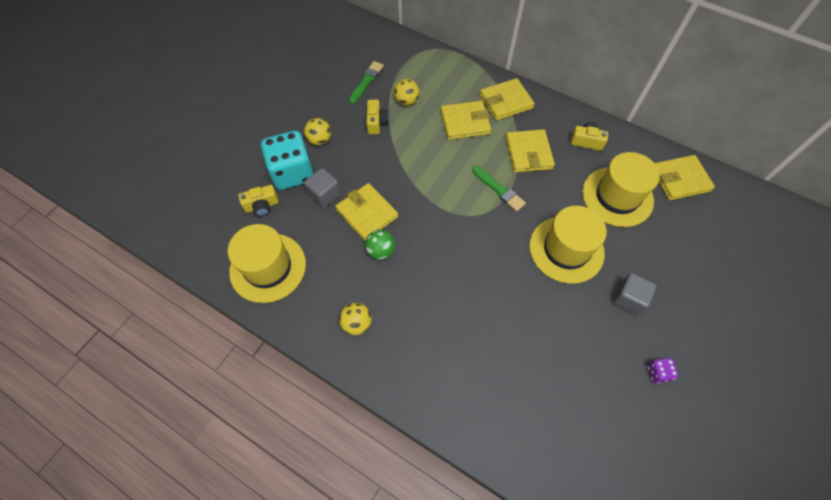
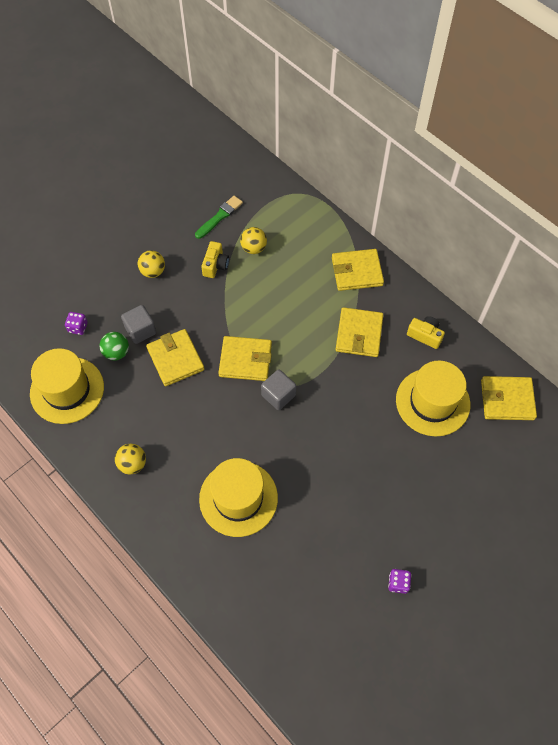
camera: 15 degrees right, 0 degrees up
yellow camera [238,185,279,217] -> purple dice [65,312,88,335]
turquoise dice [261,131,314,190] -> none
green ball [365,230,395,260] -> green ball moved to [100,332,129,360]
yellow wallet [441,101,491,140] -> yellow wallet moved to [218,336,272,381]
green brush [472,166,526,211] -> none
yellow hat [529,206,607,284] -> yellow hat moved to [199,458,278,537]
grey cube [613,273,657,315] -> grey cube moved to [261,369,296,410]

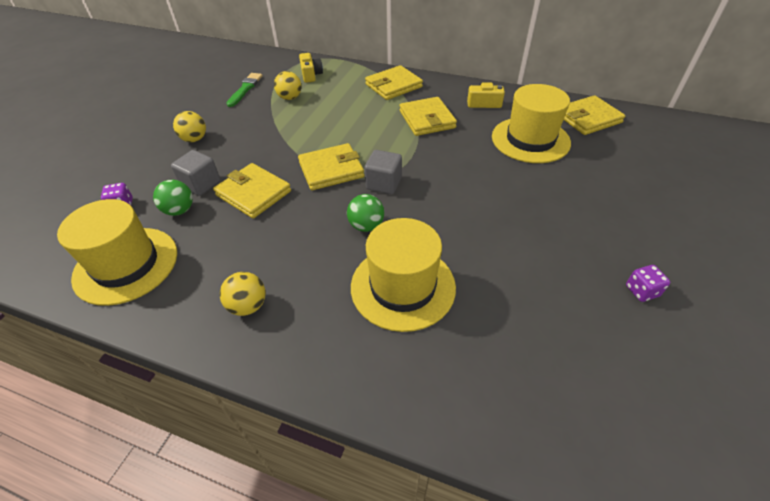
camera: 25 degrees left, 15 degrees down
yellow camera [201,241,229,278] -> yellow camera moved to [299,53,323,83]
none -> green ball [347,194,384,232]

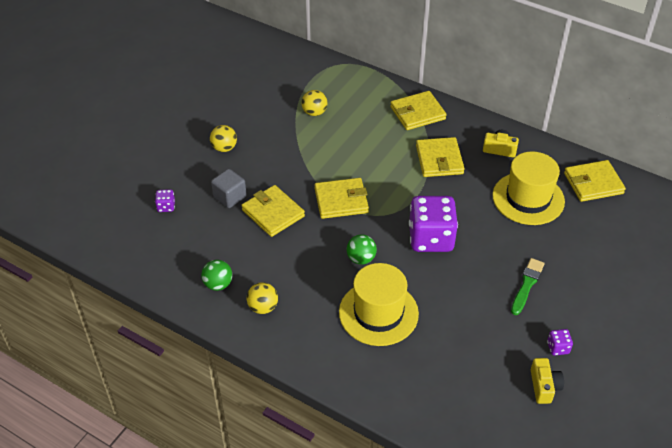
camera: 10 degrees right, 0 degrees up
yellow hat [57,199,177,306] -> none
green ball [153,180,193,216] -> green ball moved to [201,260,232,291]
green brush [226,73,263,107] -> green brush moved to [511,258,545,315]
yellow camera [299,53,323,83] -> yellow camera moved to [531,358,564,404]
grey cube [364,150,402,194] -> none
none -> purple dice [409,196,458,252]

